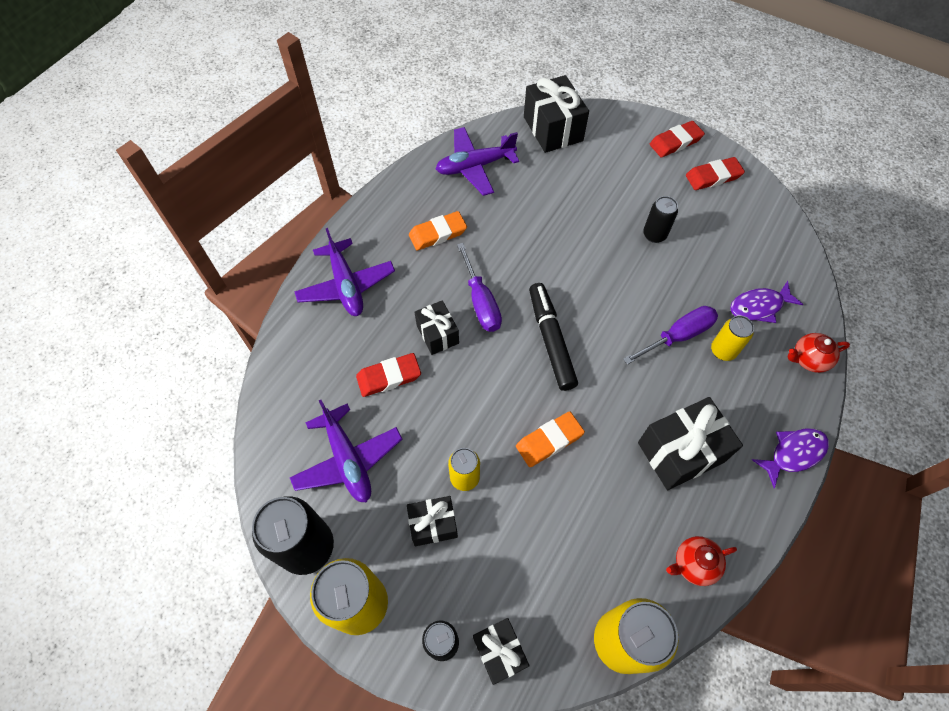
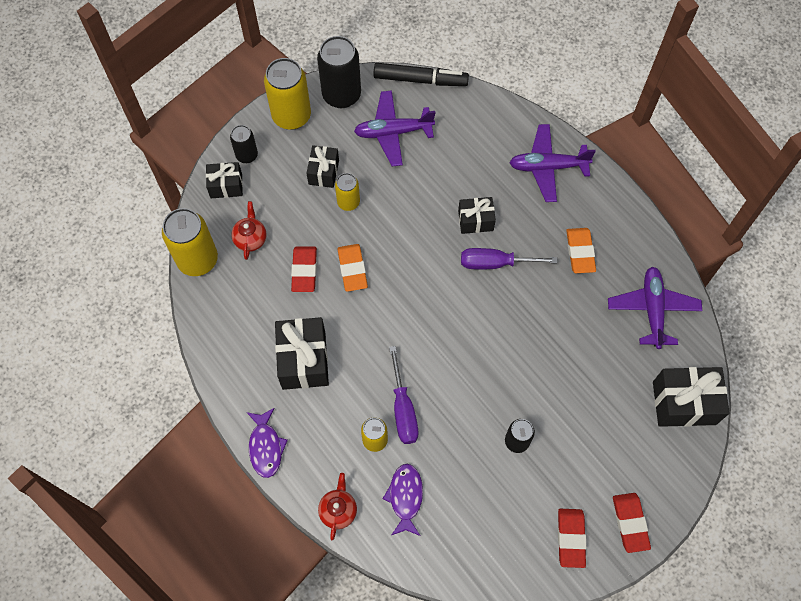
camera: 110 degrees right, 5 degrees up
red eraser [356,353,421,397] -> red eraser moved to [291,246,317,292]
black marker [529,283,578,391] -> black marker moved to [374,63,469,86]
red teapot [666,536,737,586] -> red teapot moved to [231,201,266,260]

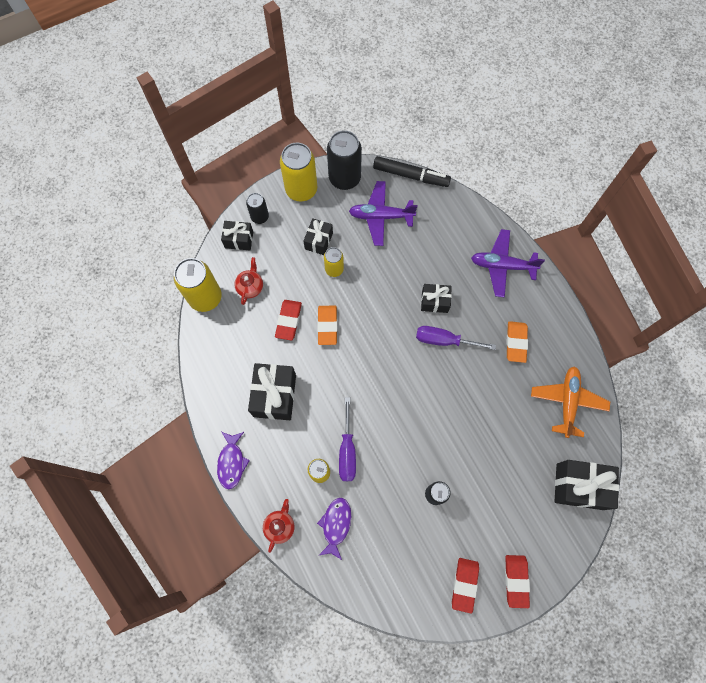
camera: 10 degrees right, 5 degrees up
purple plane [608,267,703,349] -> orange plane [531,366,610,438]

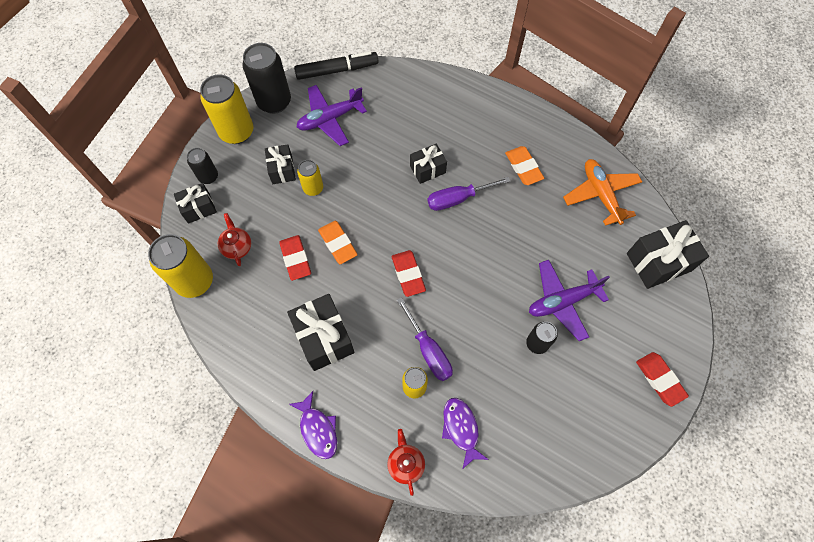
camera: 30 degrees left, 5 degrees down
red eraser [452,558,479,613] -> red eraser moved to [392,250,426,297]
purple plane [471,229,545,297] -> purple plane moved to [529,260,610,341]

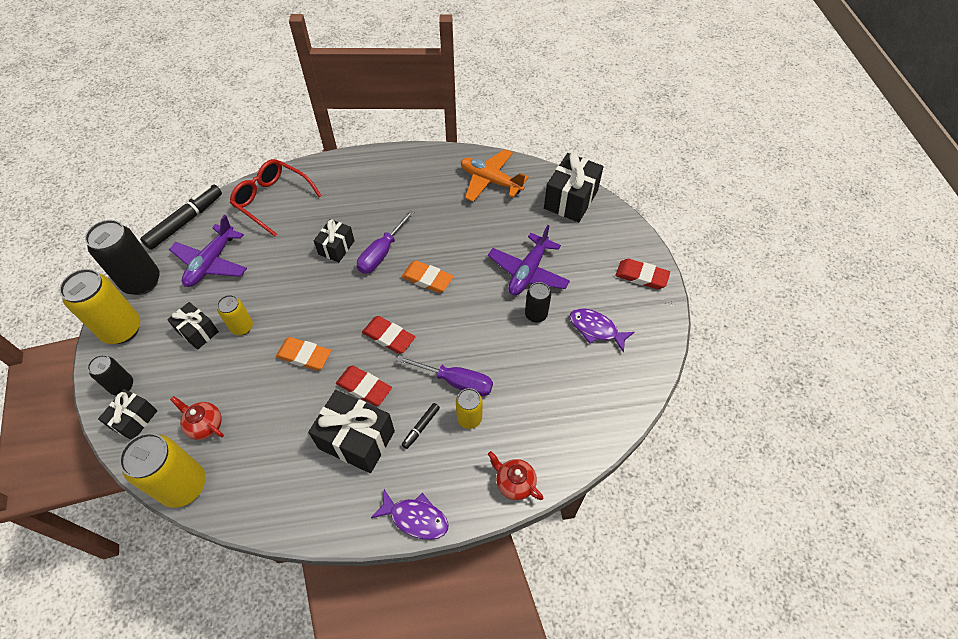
camera: 40 degrees left, 10 degrees down
red eraser [280,235,311,281] -> red eraser moved to [336,366,392,406]
purple fish [442,398,489,468] -> purple fish moved to [570,309,635,353]
orange eraser [505,146,544,185] -> orange eraser moved to [401,261,453,293]
none -> red glasses [230,159,322,237]
none -> black marker [402,403,440,449]

